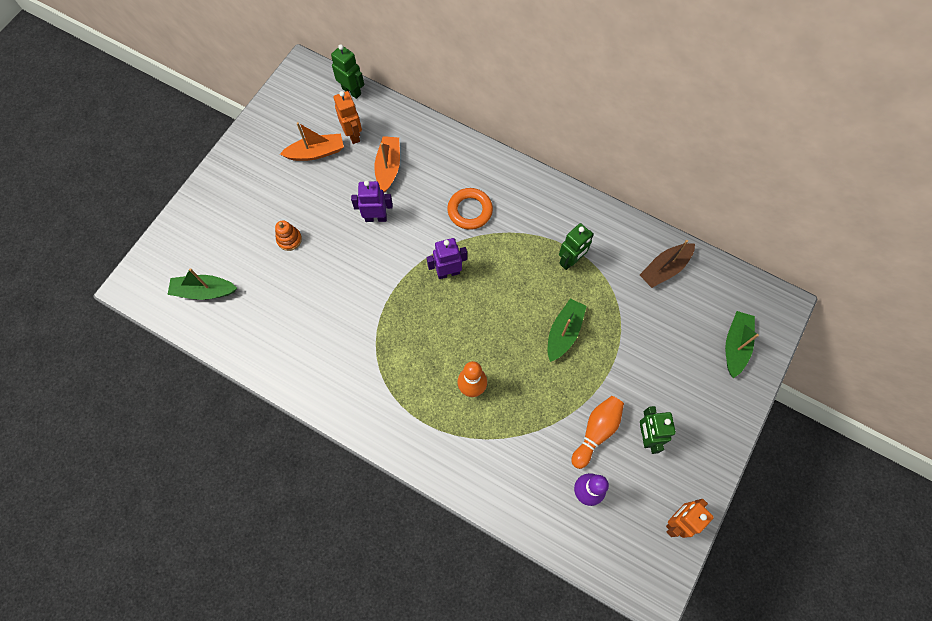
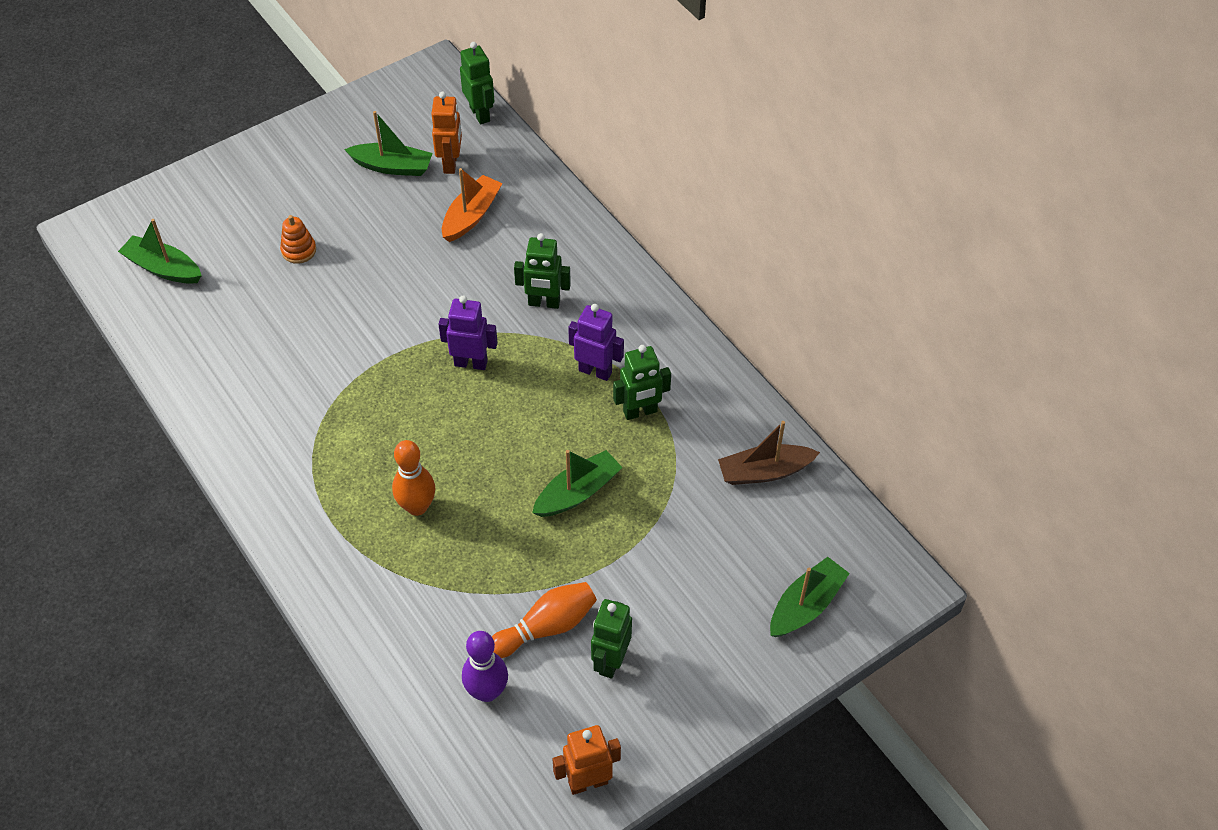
camera: 25 degrees right, 15 degrees down
orange boat [280,122,344,161] -> green boat [344,111,433,176]
purple robot [351,181,393,222] -> purple robot moved to [568,304,624,381]
orange ring [447,188,493,230] -> green robot [514,233,571,309]

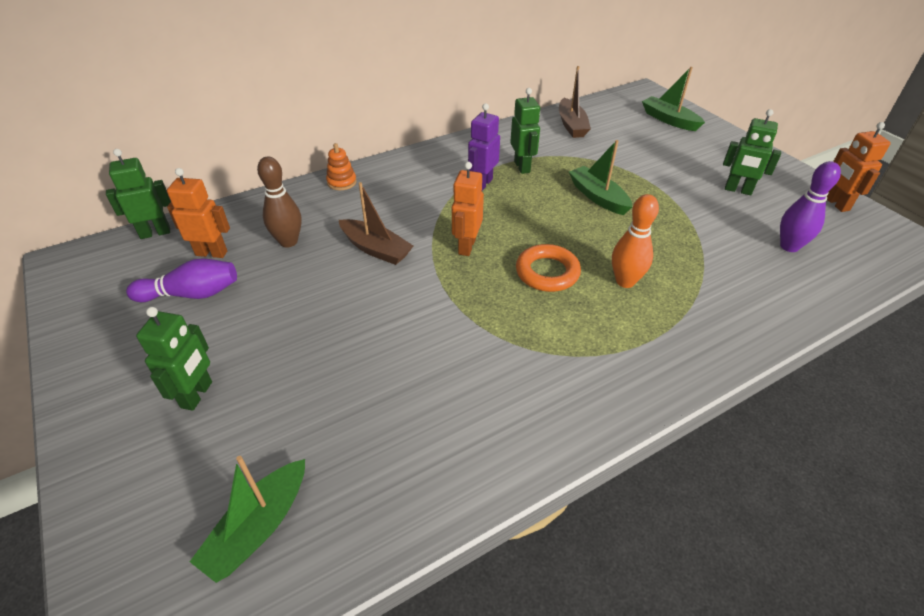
camera: 85 degrees left, 10 degrees down
orange stacking toy [280,215,316,264] -> orange stacking toy moved to [326,143,357,190]
green boat [344,111,433,176] -> purple bowling pin [126,259,237,302]
purple robot [438,295,498,370] -> orange robot [452,162,484,256]
orange boat [442,168,502,242] -> brown bowling pin [257,157,302,248]
orange bowling pin [492,582,597,658] -> none
green robot [514,233,571,309] -> green robot moved to [136,307,212,411]
none -> brown boat [339,182,413,265]
none -> orange ring [516,244,581,292]

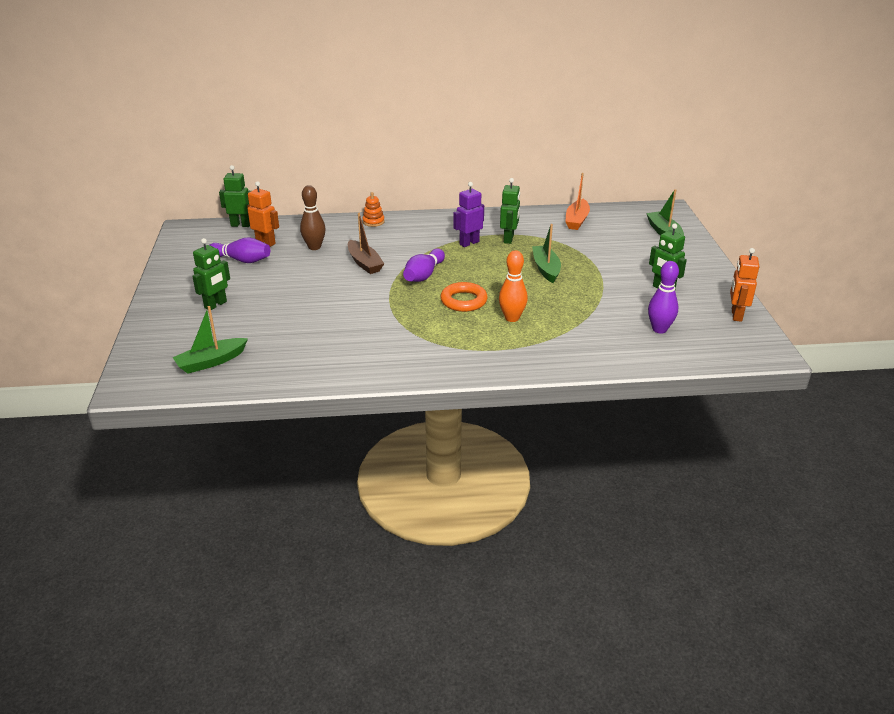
camera: 25 degrees right, 10 degrees down
orange robot [452,162,484,256] -> purple bowling pin [403,249,445,282]
brown boat [559,66,591,138] -> orange boat [565,173,590,230]

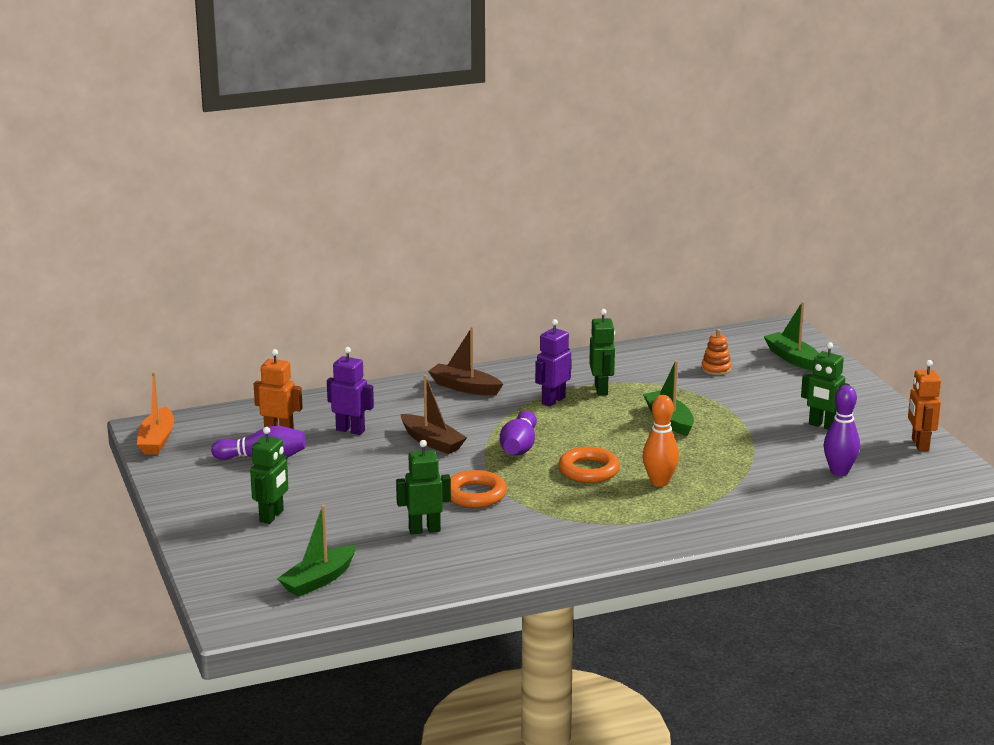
camera: 15 degrees left, 10 degrees down
green robot [219,165,251,227] -> green robot moved to [396,440,451,534]
brown bowling pin [300,185,326,250] -> purple robot [327,347,374,435]
orange stacking toy [362,192,385,227] -> orange stacking toy moved to [701,329,732,375]
orange boat [565,173,590,230] -> orange boat moved to [137,372,174,455]
none -> brown boat [428,328,503,396]
none -> orange ring [450,470,507,508]

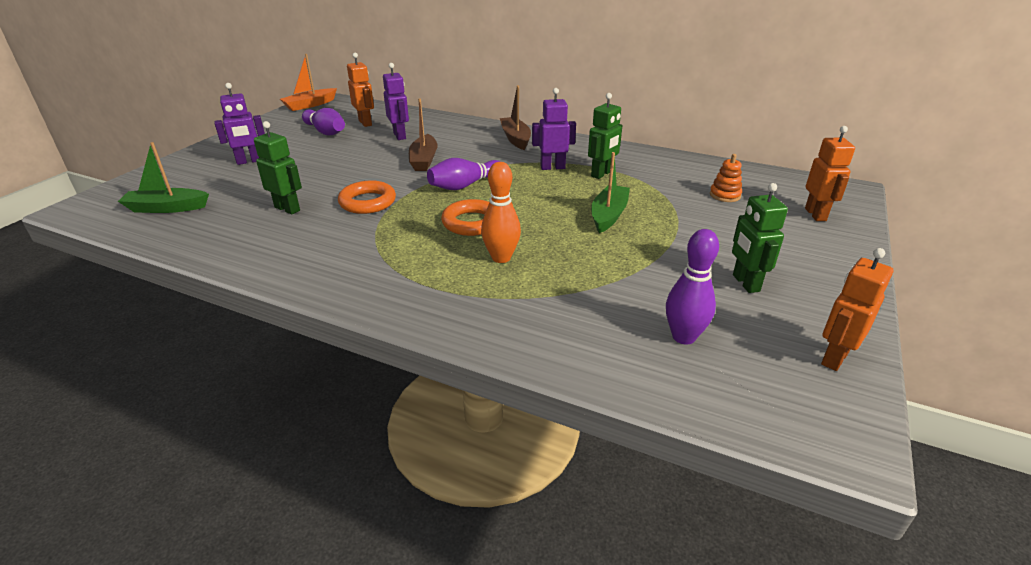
camera: 45 degrees right, 10 degrees up
green robot [250,427,288,524] -> purple robot [214,83,265,165]
green boat [763,301,819,371] -> orange robot [805,126,855,221]

